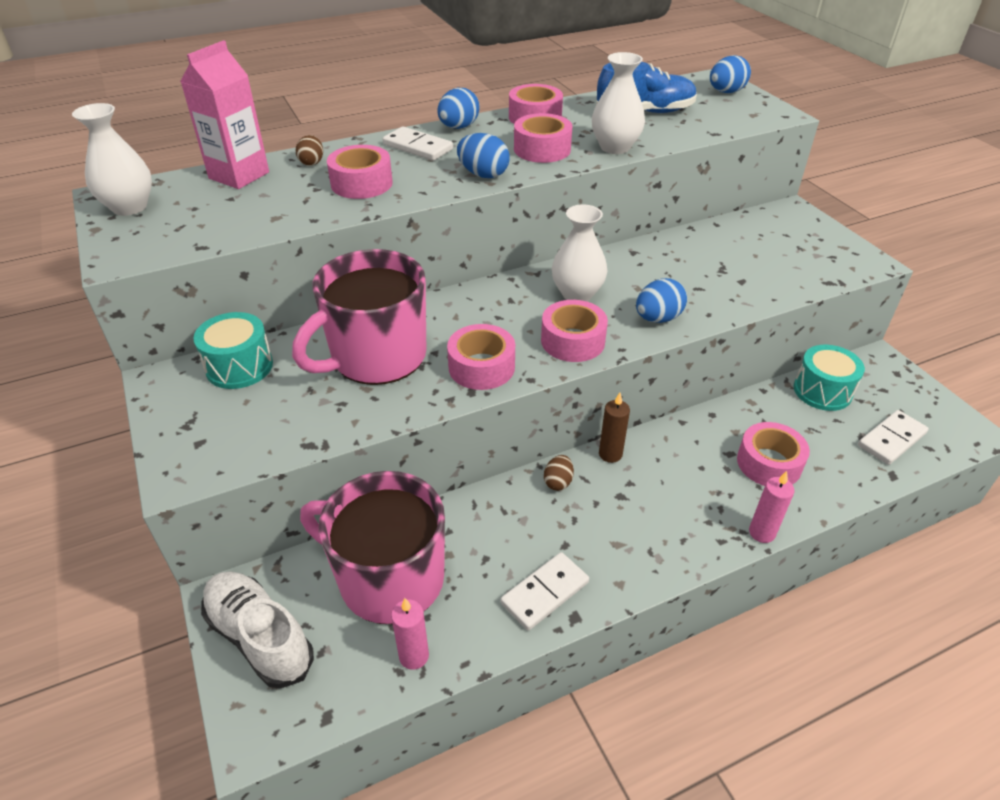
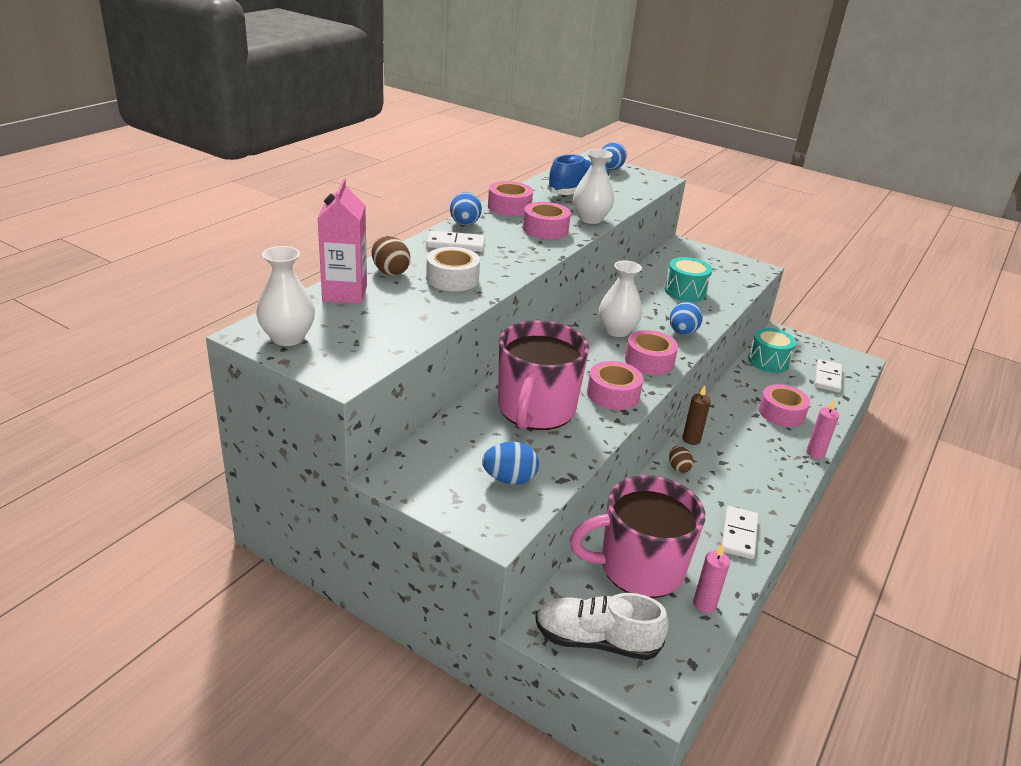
camera: 35 degrees left, 10 degrees down
turquoise drum [194,312,273,389] -> turquoise drum moved to [665,257,712,302]
brown egg [296,135,323,166] -> brown egg [372,236,410,276], size x1.53
pink tape [327,145,393,199] -> white tape [426,247,480,291]
blue egg [457,133,510,178] -> blue egg moved to [482,442,539,485]

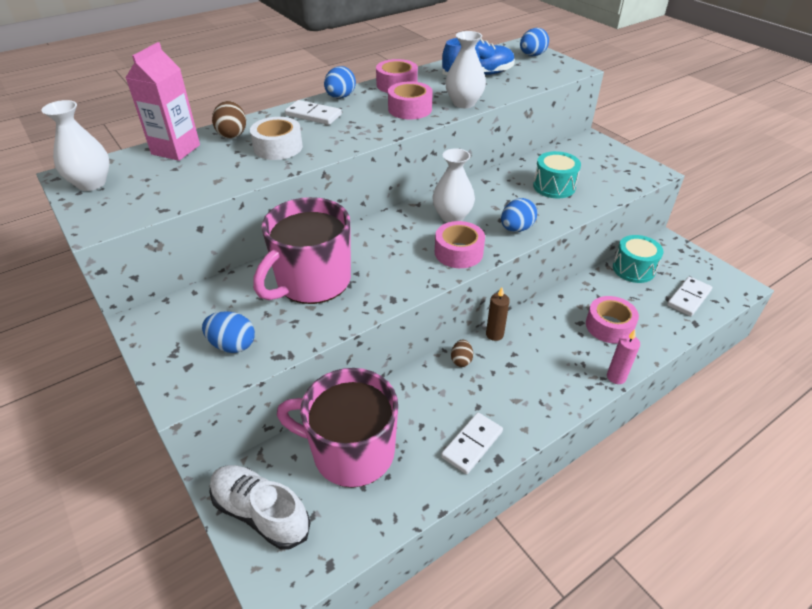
camera: 25 degrees right, 10 degrees up
pink tape [587,361,643,410] -> none
pink candle [693,544,730,613] -> none

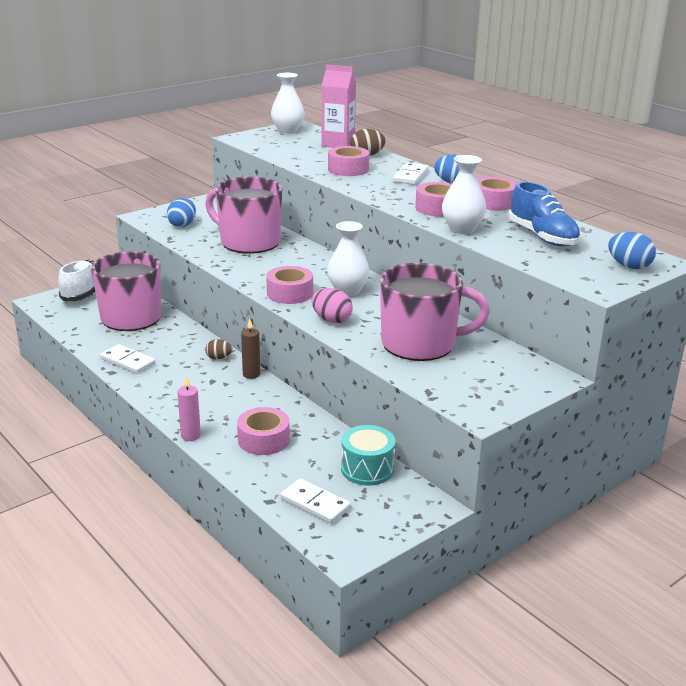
camera: 85 degrees right, 15 degrees down
white tape [250,117,303,160] -> pink tape [328,146,369,176]
blue egg [501,198,537,232] -> pink egg [312,288,353,323]
turquoise drum [533,151,581,199] -> pink mug [380,263,490,361]

